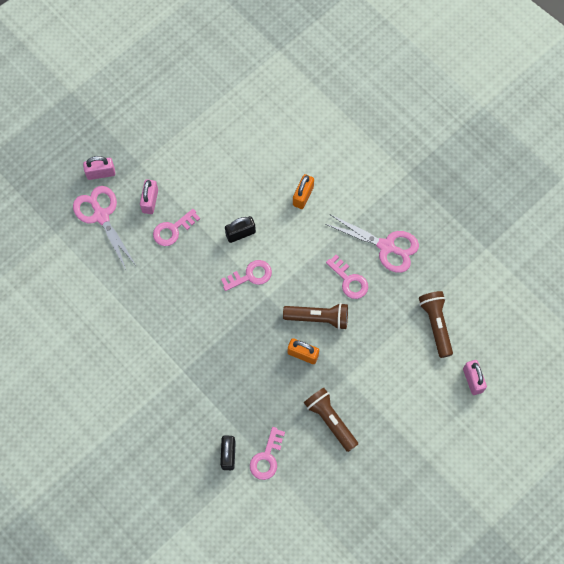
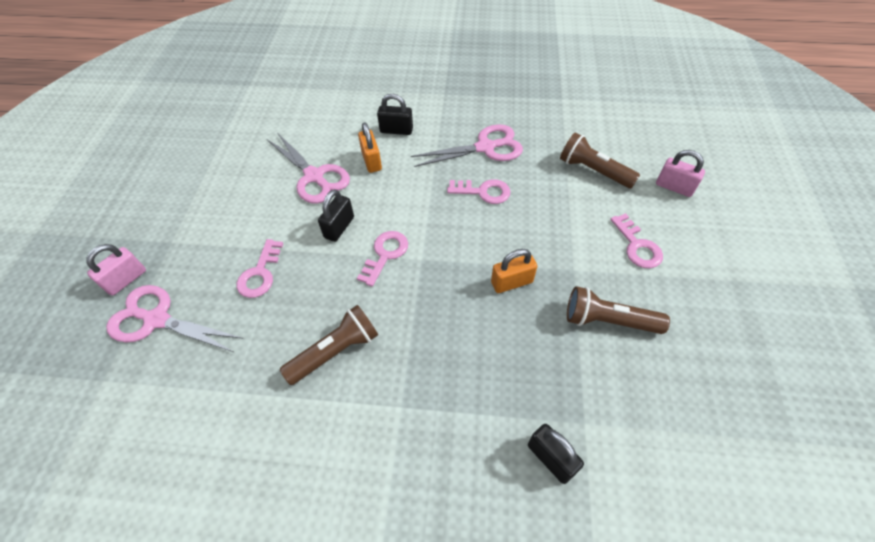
camera: 40 degrees left, 15 degrees down
pink padlock [140,179,158,214] -> none
pink key [250,427,285,480] -> pink key moved to [610,213,663,268]
brown flashlight [283,303,348,330] -> brown flashlight moved to [280,305,378,385]
none -> pink scissors [267,134,350,204]
none -> black padlock [377,94,413,135]

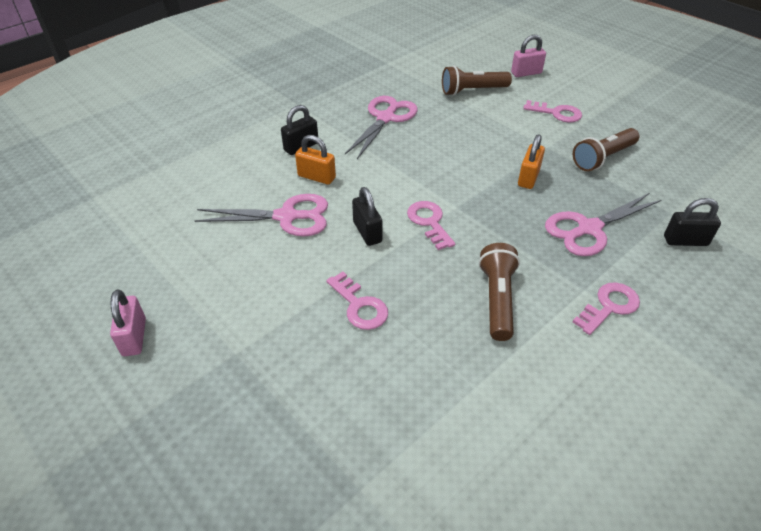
camera: 50 degrees left, 10 degrees down
pink padlock [86,244,146,296] -> pink padlock moved to [110,289,146,356]
pink scissors [106,285,244,352] -> pink scissors moved to [545,193,661,256]
pink key [447,179,511,204] -> pink key moved to [573,282,640,335]

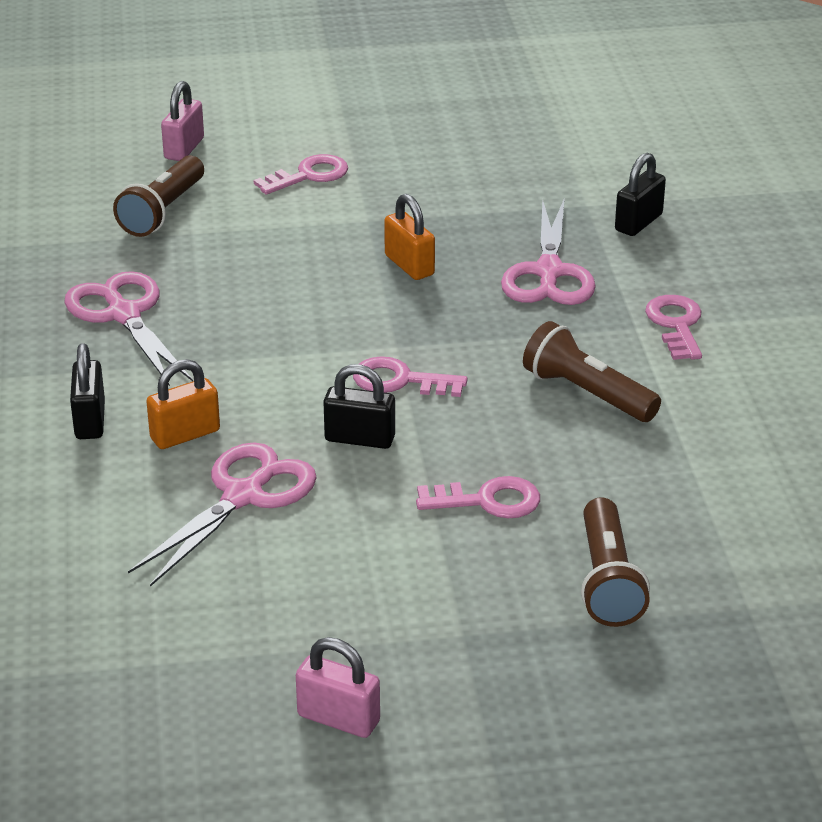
camera: 55 degrees left, 10 degrees down
brown flashlight [573,128,639,171] -> brown flashlight moved to [581,497,650,627]

